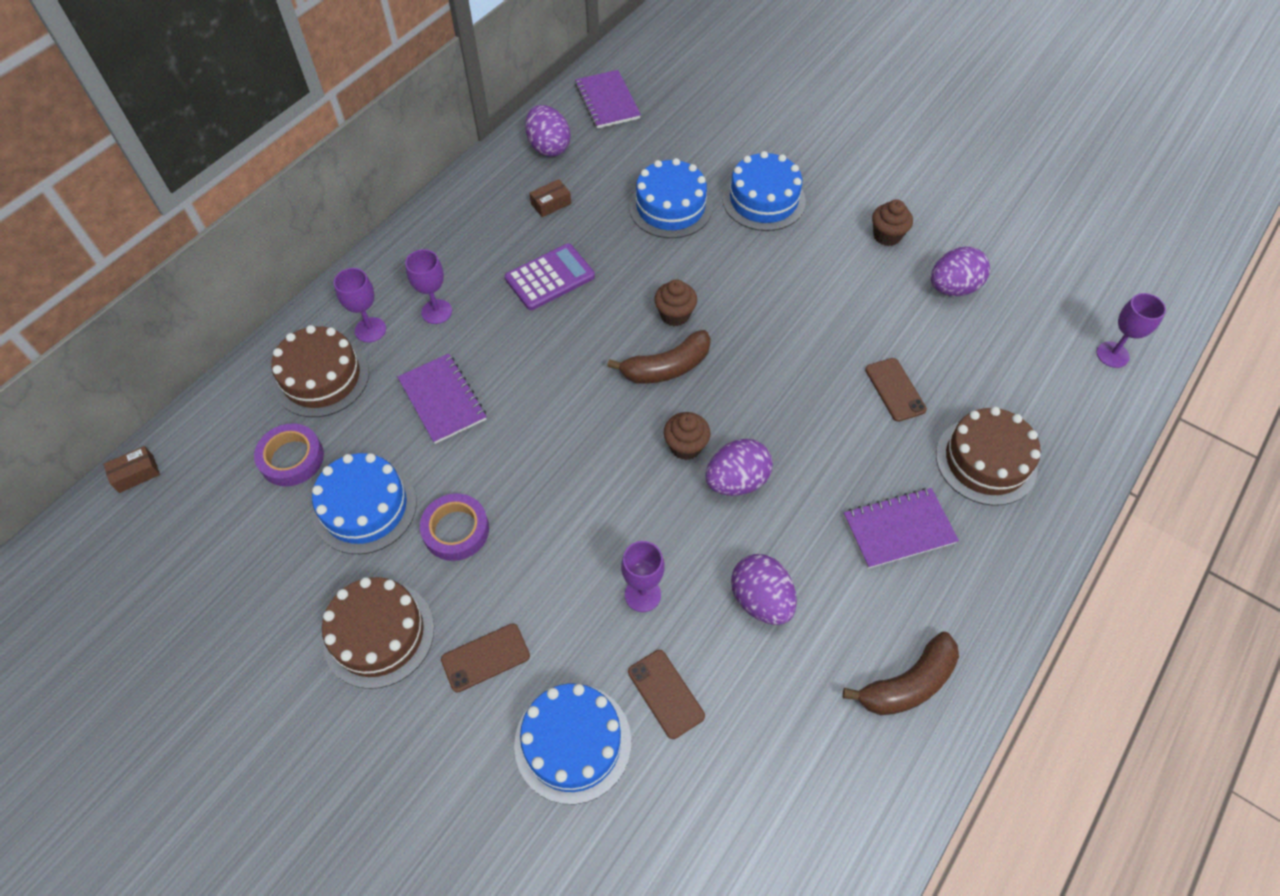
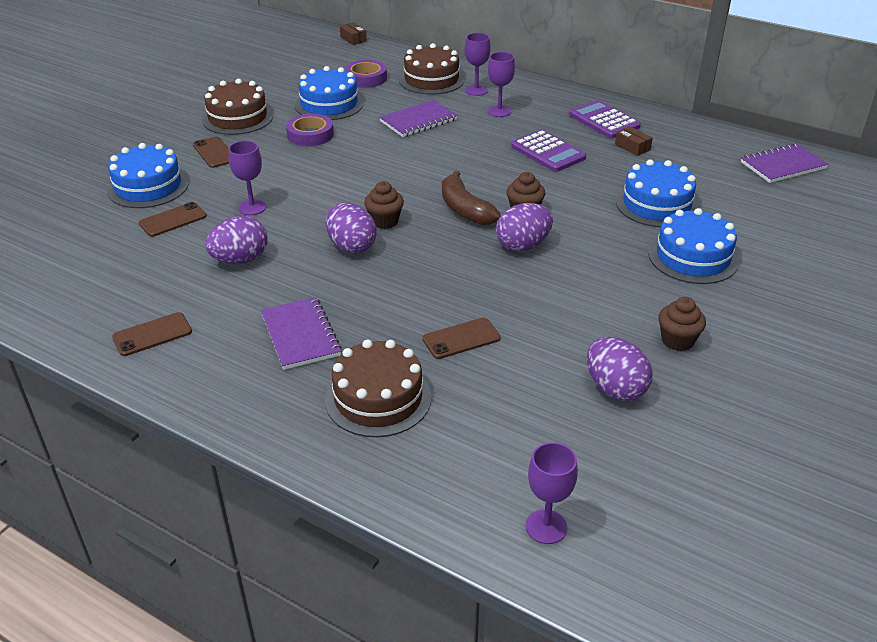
camera: 85 degrees right, 20 degrees down
purple egg [525,105,571,157] -> purple egg moved to [496,203,553,252]
brown banana [843,632,959,715] -> brown phone [112,312,192,356]
none -> purple calculator [569,100,641,138]

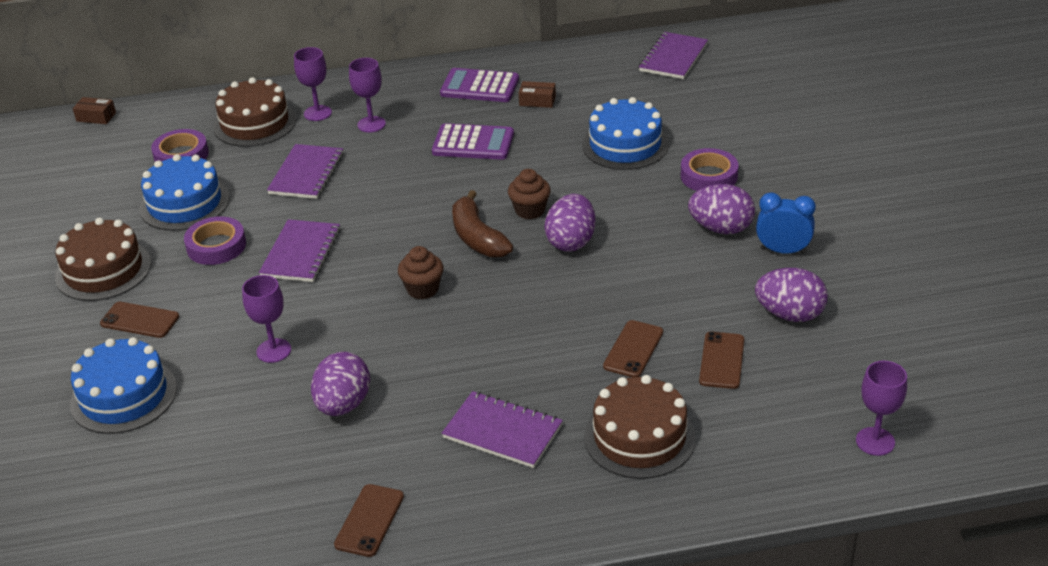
camera: 40 degrees left, 0 degrees up
brown phone [139,202,207,237] -> brown phone moved to [699,332,744,389]
purple egg [326,203,377,254] -> purple egg moved to [688,184,755,234]
brown banana [442,171,501,225] -> brown banana turned 45 degrees clockwise [452,190,513,258]
blue cake [648,208,739,284] -> purple tape [681,148,739,191]
brown cupcake [658,297,706,351] -> blue clock [756,192,816,254]
none -> purple notebook [259,219,340,282]

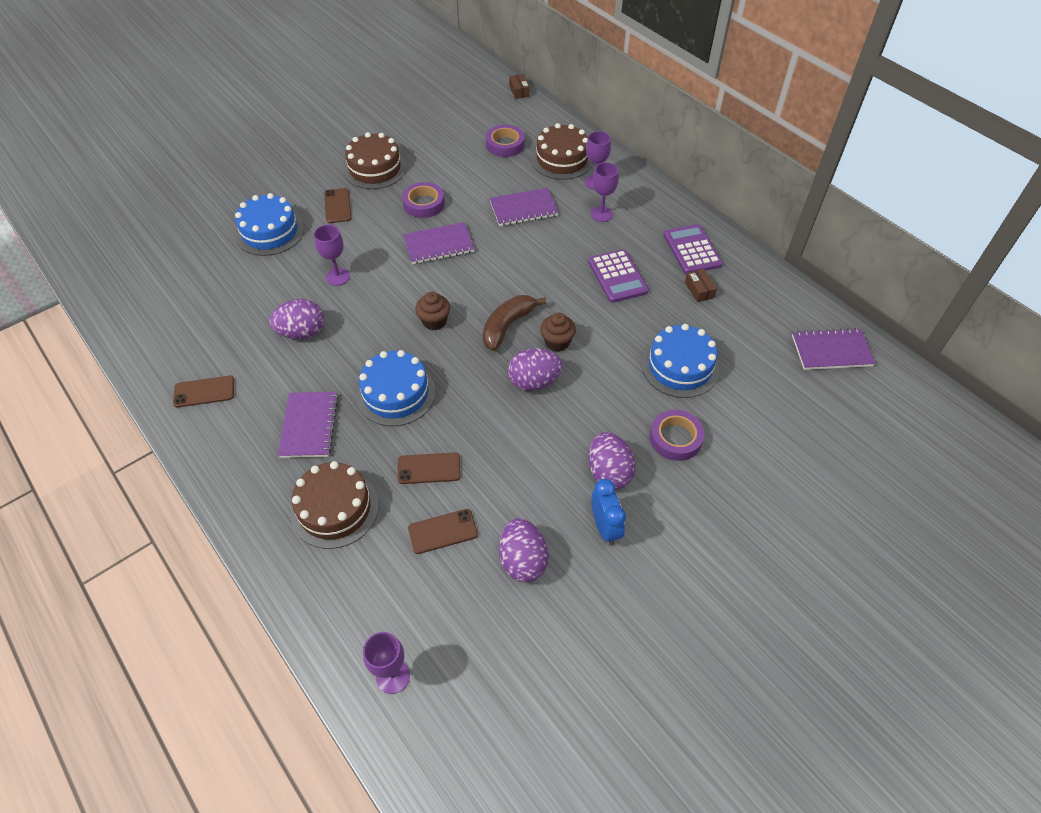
camera: 60 degrees right, 15 degrees up
blue cake [140,154,230,231] -> blue cake moved to [356,350,436,426]

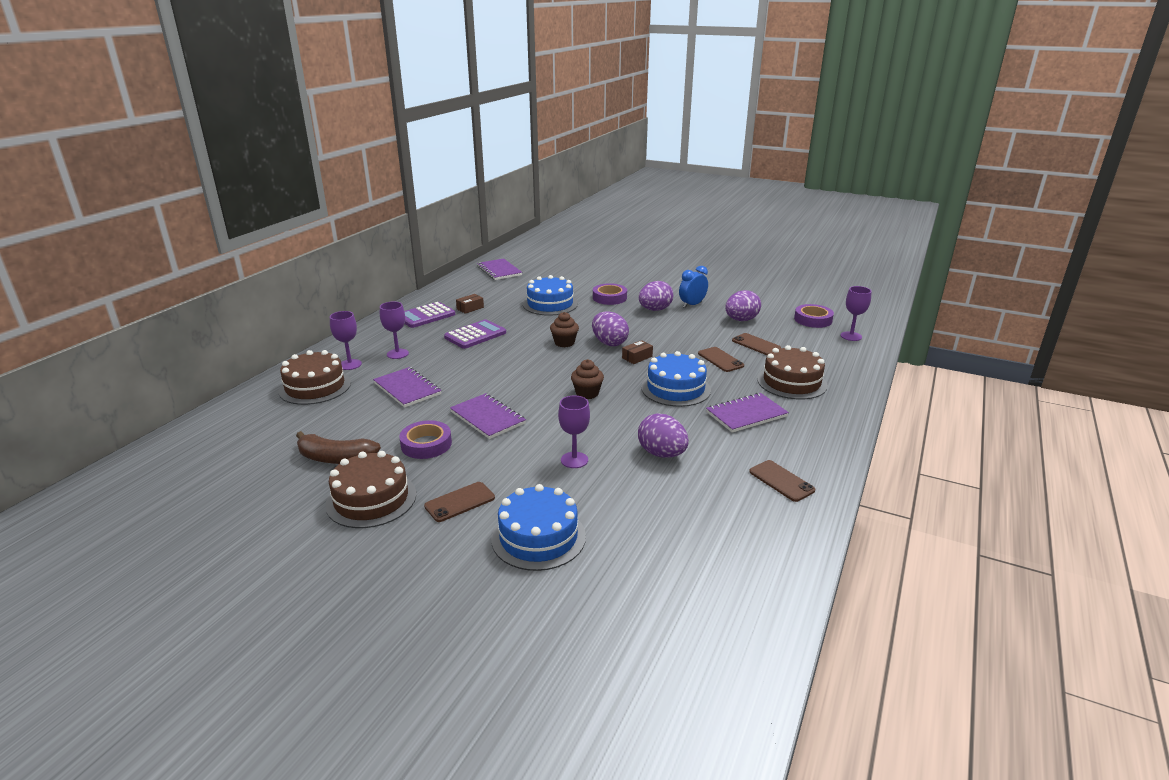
camera: 115 degrees left, 25 degrees down
brown banana [483,295,546,351] -> brown banana moved to [296,431,381,464]
purple tape [486,125,525,157] -> purple tape moved to [794,304,834,328]
brown box [509,74,530,99] -> brown box moved to [622,340,653,364]

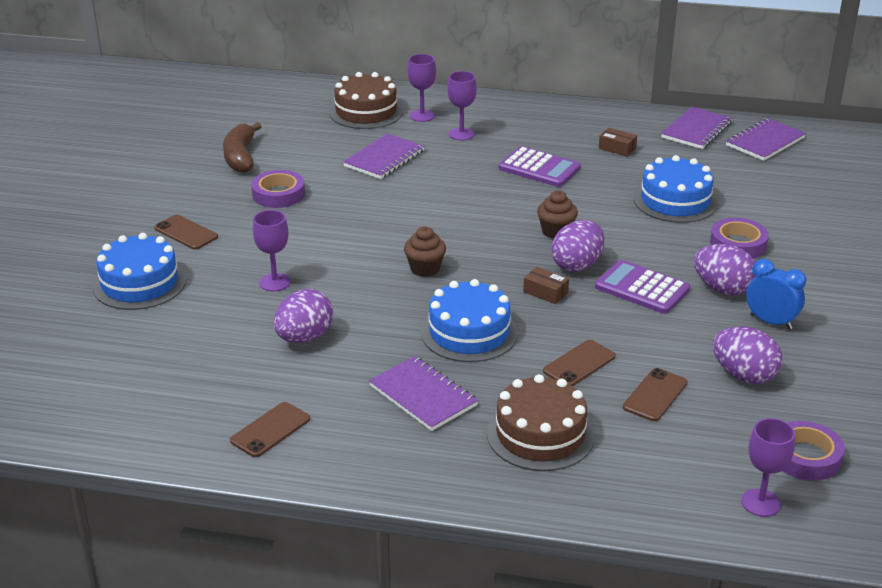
camera: 75 degrees right, 5 degrees up
brown cake [325,451,416,528] -> none
purple calculator [404,302,455,328] -> purple calculator moved to [595,260,690,314]
purple notebook [450,393,526,439] -> purple notebook moved to [661,107,732,149]

